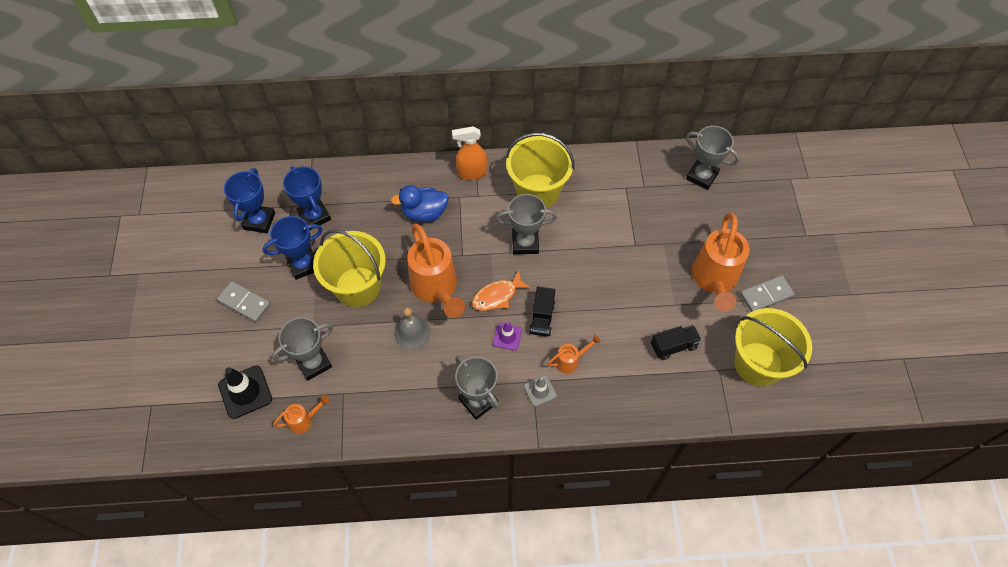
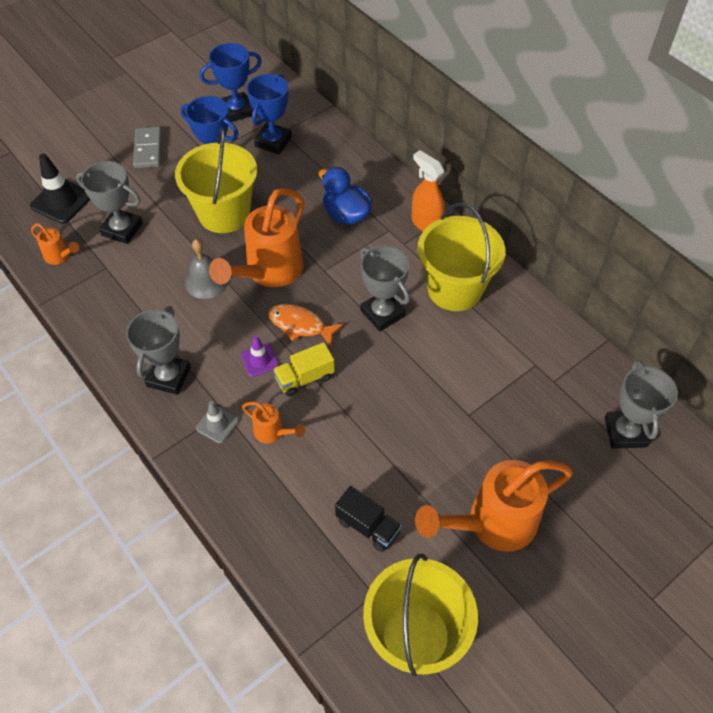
camera: 55 degrees right, 5 degrees down
black truck [529,286,555,336] -> yellow truck [273,342,335,396]
grey domino [740,275,795,312] -> none

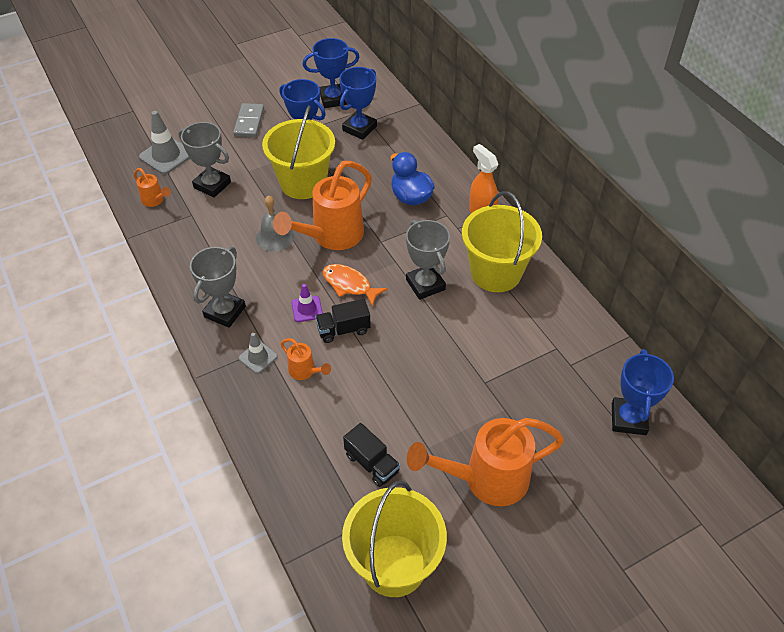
camera: 10 degrees right, 5 degrees down
black traffic cone [30,153,90,224] -> grey traffic cone [139,111,190,174]
yellow truck [273,342,335,396] -> black truck [315,299,371,343]
grey trophy [605,360,678,449] -> blue trophy [612,349,674,435]

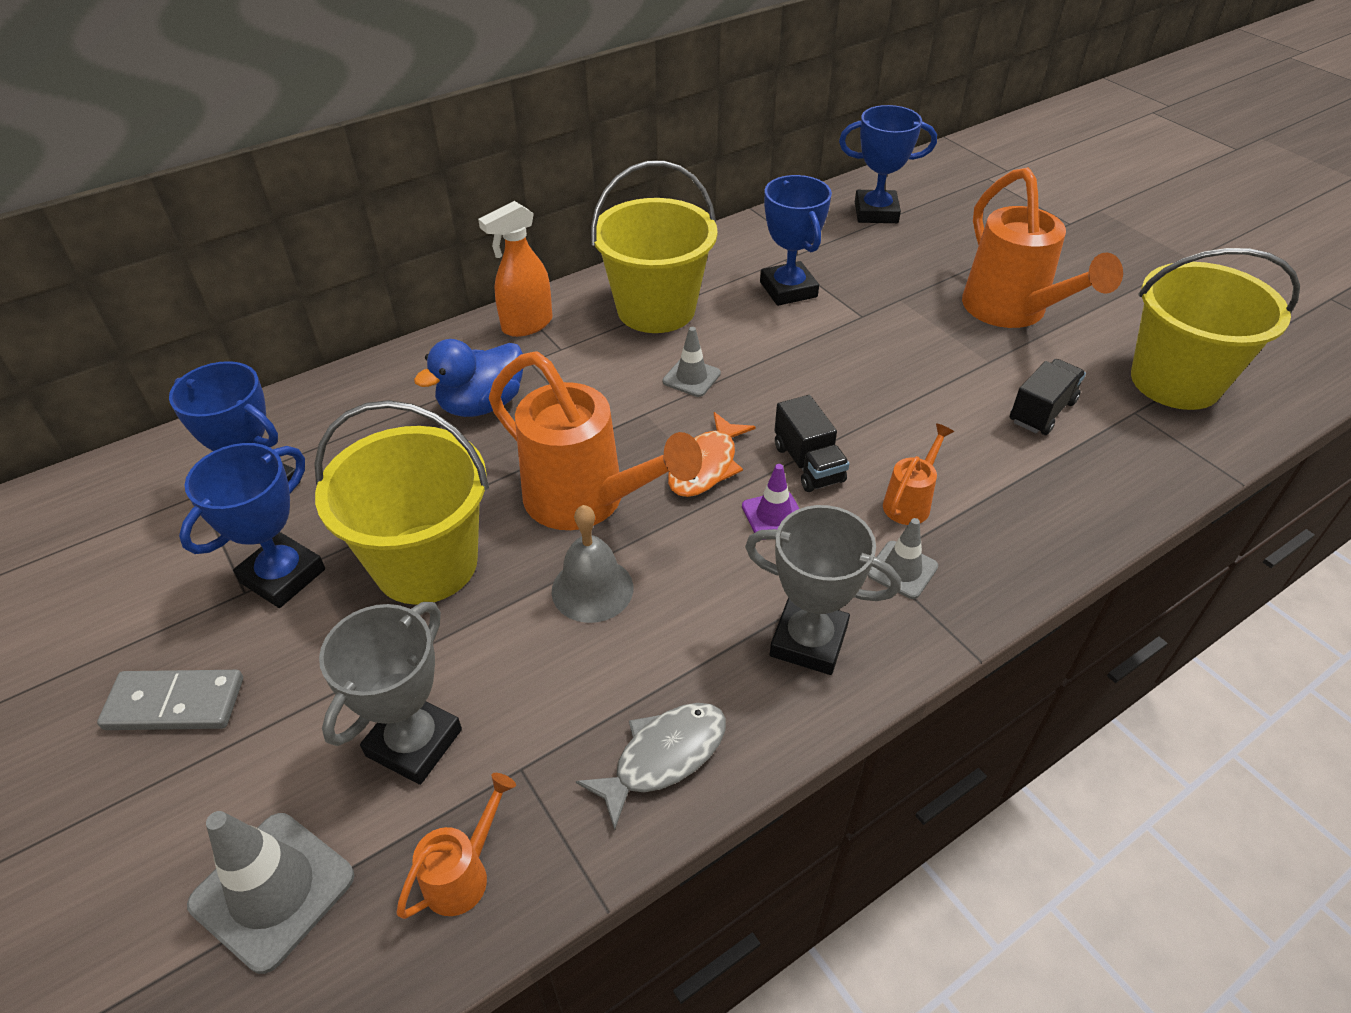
camera: 95 degrees left, 5 degrees down
blue trophy [303,38,359,108] -> blue trophy moved to [760,175,832,306]
grey trophy [406,220,450,300] -> grey traffic cone [663,327,721,397]
none -> grey fish [576,703,726,830]

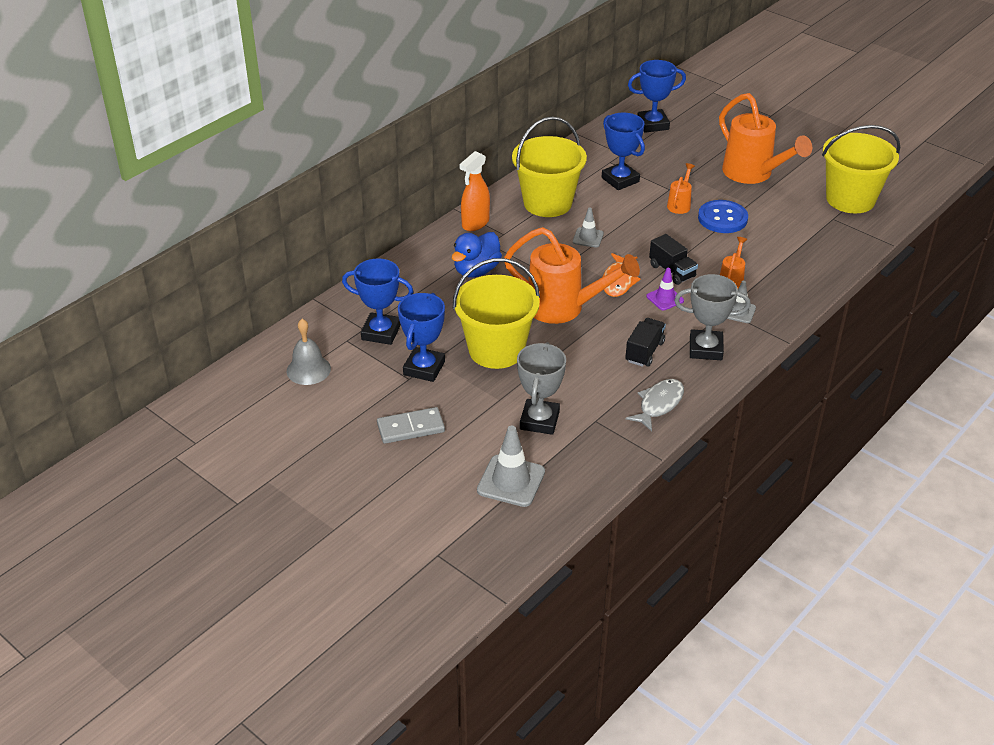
camera: 15 degrees left, 5 degrees down
orange watering can [397,773,516,919] -> orange watering can moved to [667,163,695,214]
grey bell [552,505,633,623] -> grey bell moved to [286,319,331,385]
black truck [1010,359,1086,435] -> black truck moved to [625,318,666,367]
none -> blue button [698,200,748,233]

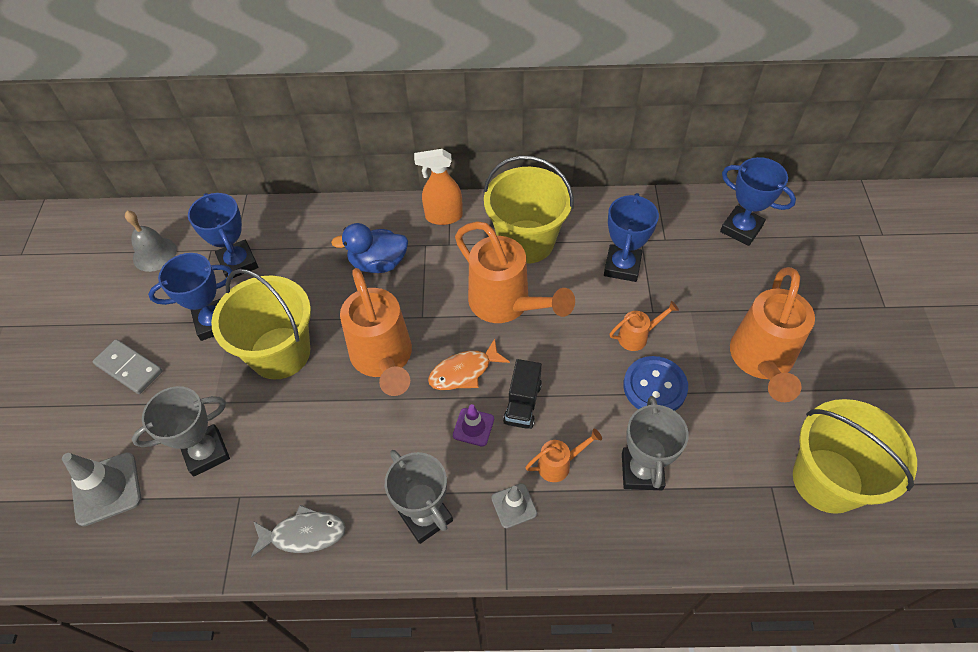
camera: 50 degrees right, 15 degrees up
grey traffic cone [573,208,604,248] -> orange watering can [455,221,575,323]
black truck [625,318,666,367] -> none
none -> grey trophy [622,396,689,490]

